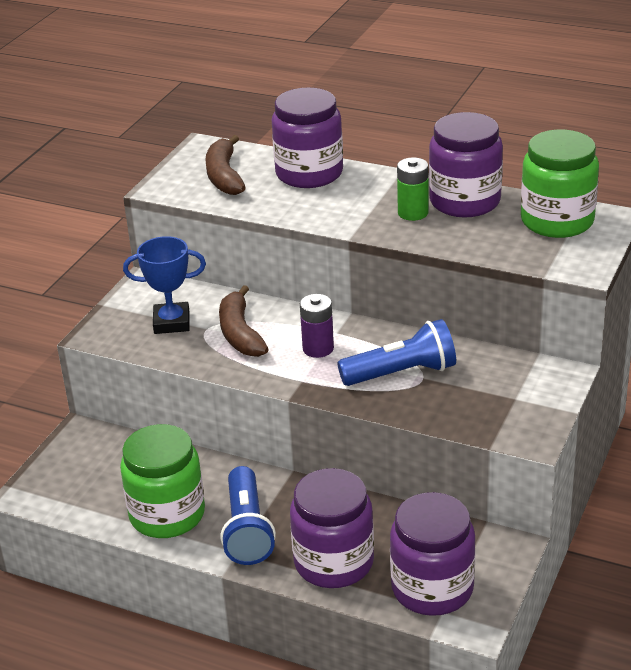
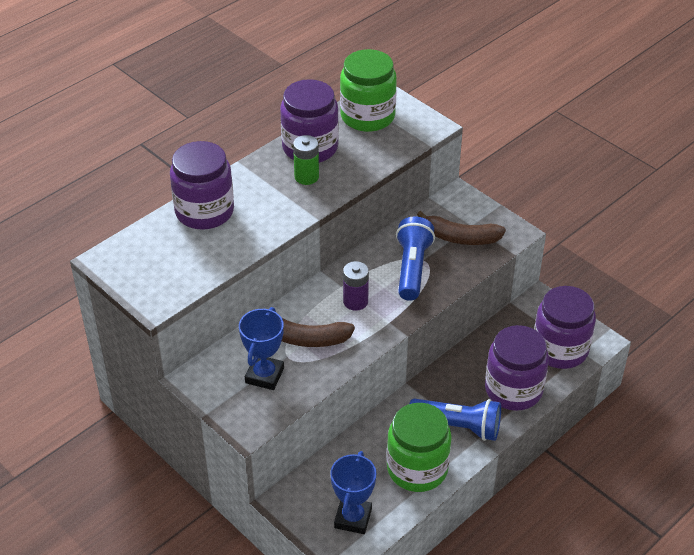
camera: 70 degrees left, 10 degrees up
brown banana [205,135,246,195] -> brown banana moved to [417,211,506,245]
none -> blue trophy [330,451,377,534]

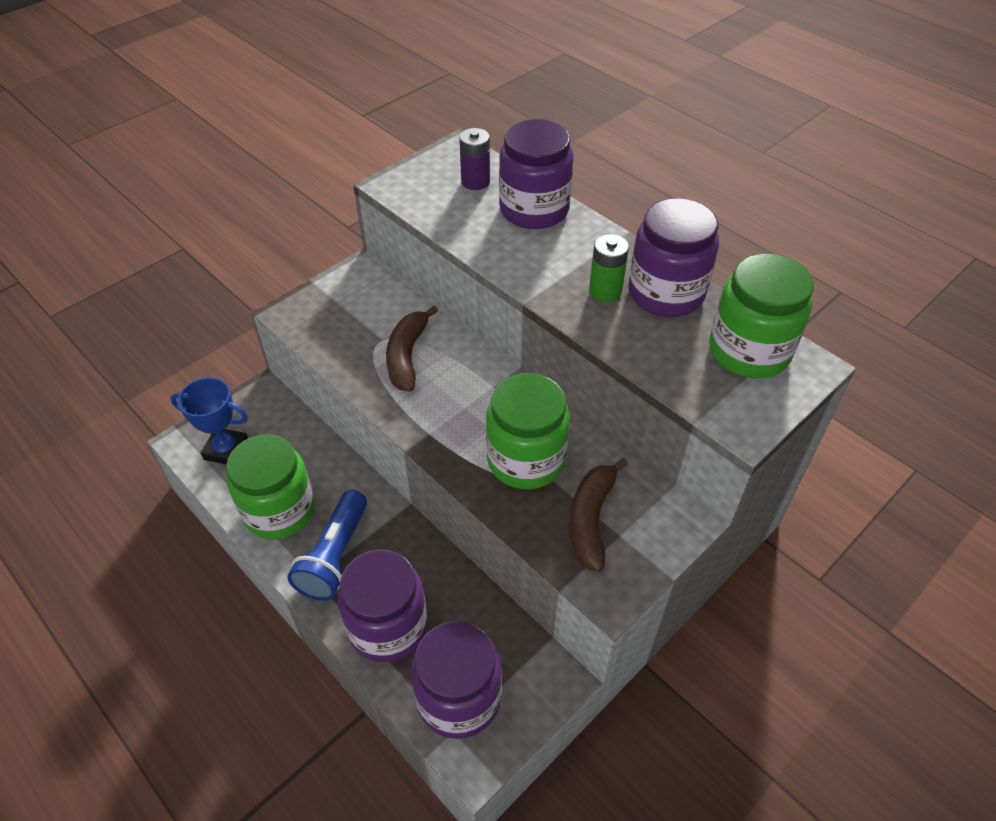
camera: 90 degrees right, 5 degrees up
blue trophy [239,307,284,390] -> none
purple battery [343,261,369,311] -> purple battery moved to [459,128,490,190]
blue flashlight [396,217,435,301] -> green jar [486,373,570,489]

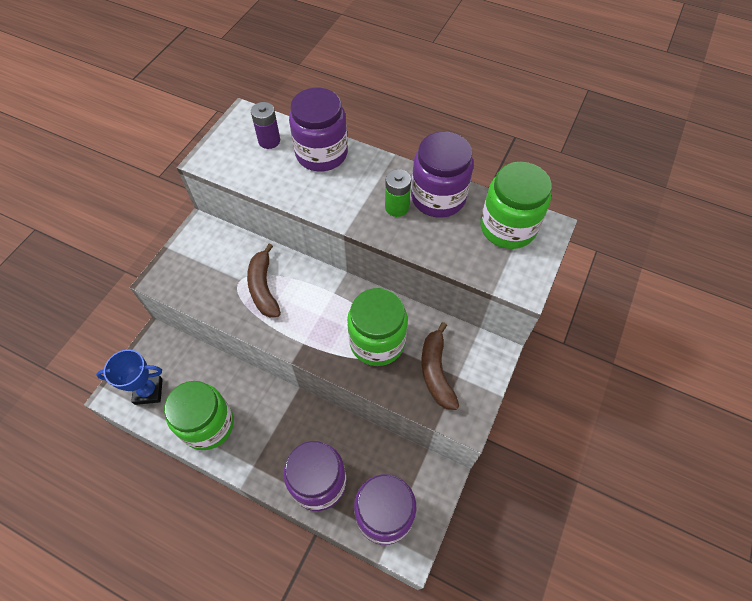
camera: 20 degrees left, 10 degrees up
blue flashlight [287,490,367,601] -> none

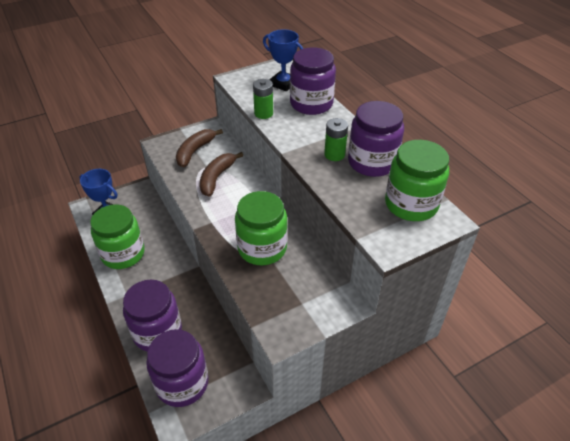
camera: 35 degrees right, 15 degrees down
purple battery [251,102,280,149] -> blue trophy [263,29,304,91]
brown banana [422,322,459,410] -> brown banana moved to [176,129,223,167]
none -> green battery [253,79,273,119]

